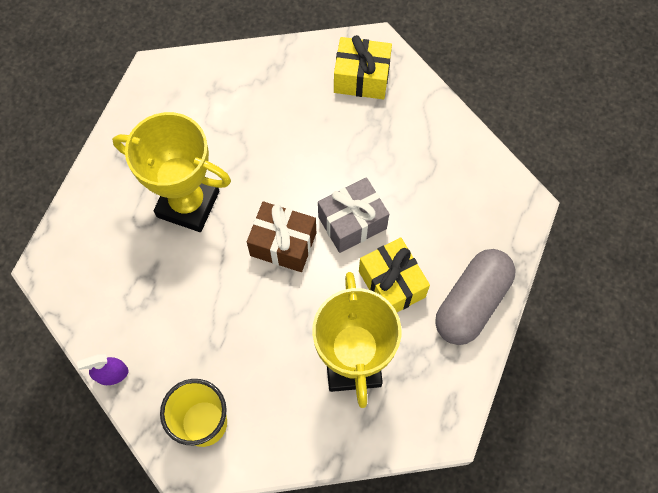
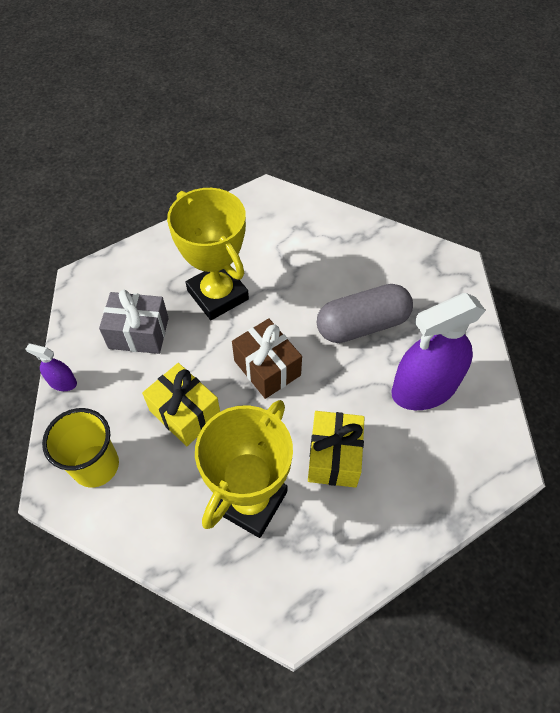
camera: 35 degrees right, 10 degrees down
grey gift [318,177,389,253] -> grey gift moved to [99,290,169,354]
yellow gift [334,35,392,99] -> yellow gift moved to [142,363,220,446]
grey capsule [435,249,516,345] -> grey capsule moved to [317,284,413,343]
none -> purple spray bottle [392,293,486,410]

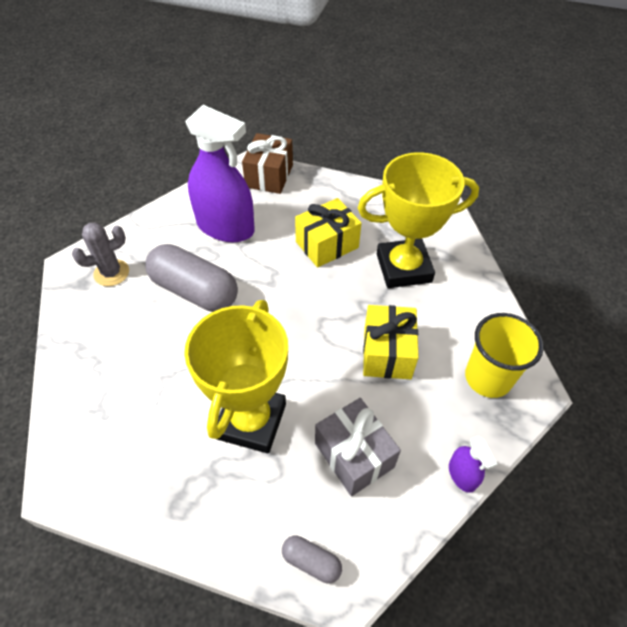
camera: 130 degrees left, 5 degrees down
brown gift [232,318,302,399] -> brown gift moved to [242,133,293,194]
none -> grey cactus [72,222,129,286]
none -> grey capsule [282,536,342,583]

